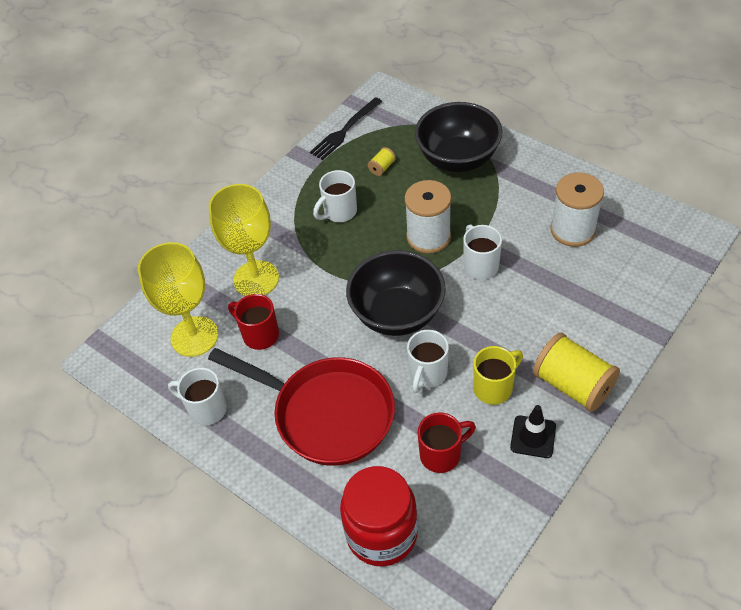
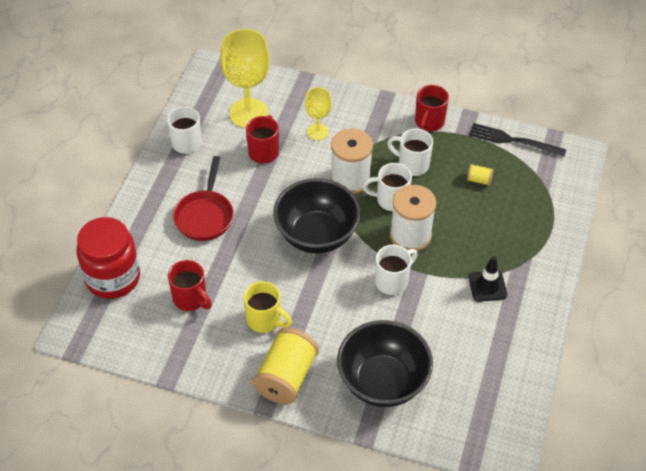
camera: 65 degrees right, 0 degrees up
red pan [208,348,395,466] -> red pan [173,156,234,241], size x0.62
yellow goblet [209,184,279,296] -> yellow goblet [305,87,332,140], size x0.55
white mug [407,330,449,393] -> white mug moved to [362,163,412,211]
black bowl [415,102,502,172] -> black bowl moved to [337,320,433,407]
black traffic cone [510,405,556,458] -> black traffic cone moved to [468,256,507,302]
white spool [551,172,604,247] -> white spool moved to [331,129,373,194]
none -> red mug [415,85,449,131]

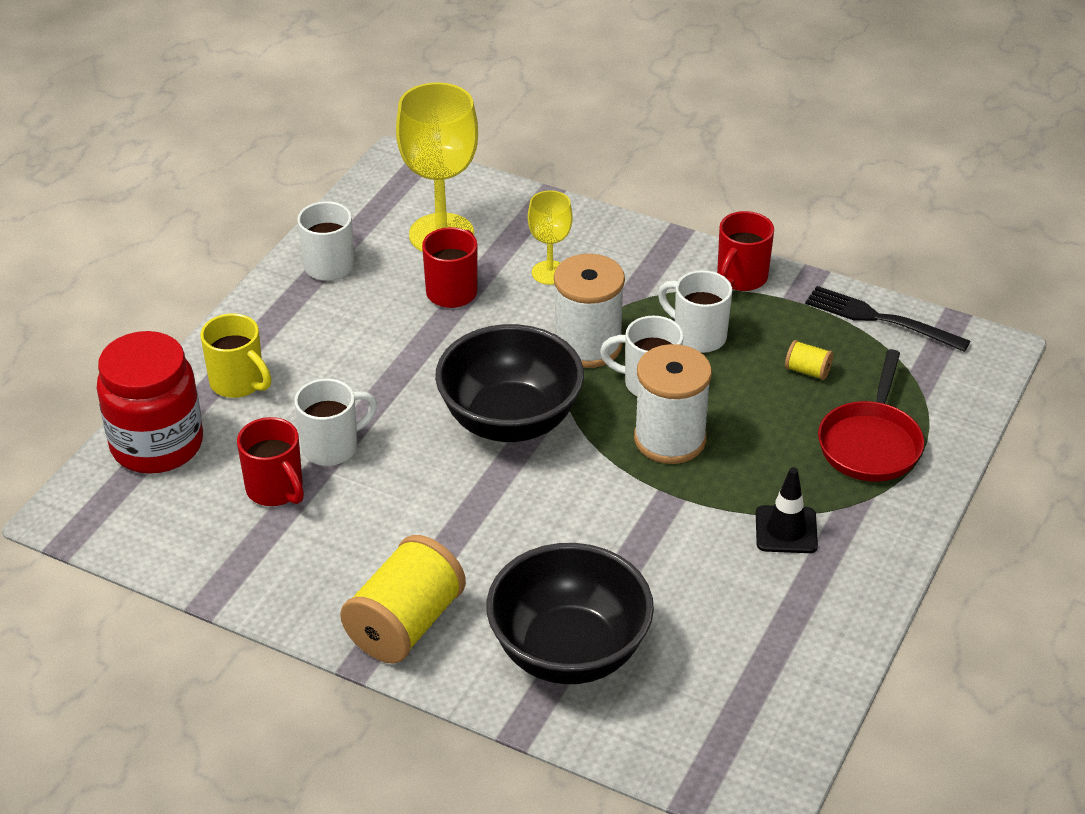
camera: 10 degrees right, 10 degrees down
red pan [173,156,234,241] -> red pan moved to [818,349,924,482]
yellow mug [244,282,292,333] -> yellow mug moved to [200,313,271,398]
white mug [375,245,418,295] -> white mug moved to [294,379,377,466]

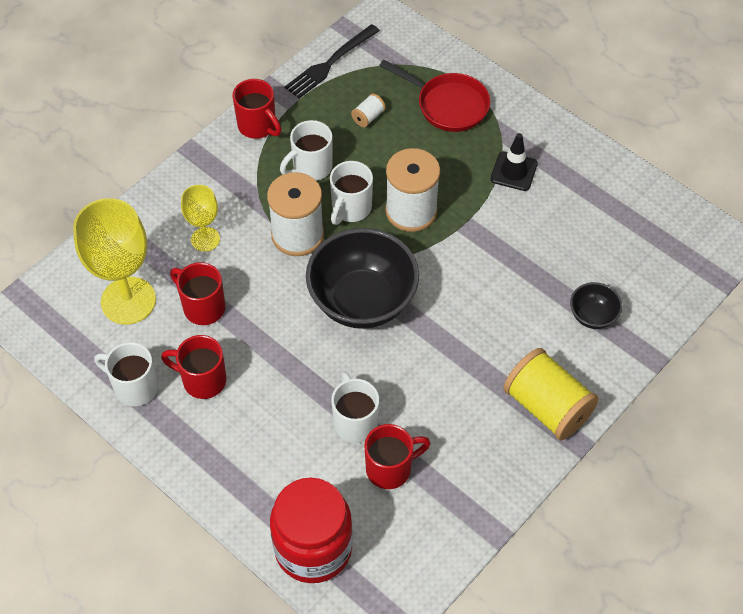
camera: 75 degrees left, 15 degrees up
yellow mug [200,313,271,398] -> none
black bowl [486,543,654,684] -> black bowl [570,282,623,329], size x0.46
yellow spool [785,340,833,380] -> white spool [351,94,386,127]
none -> red mug [161,335,226,399]

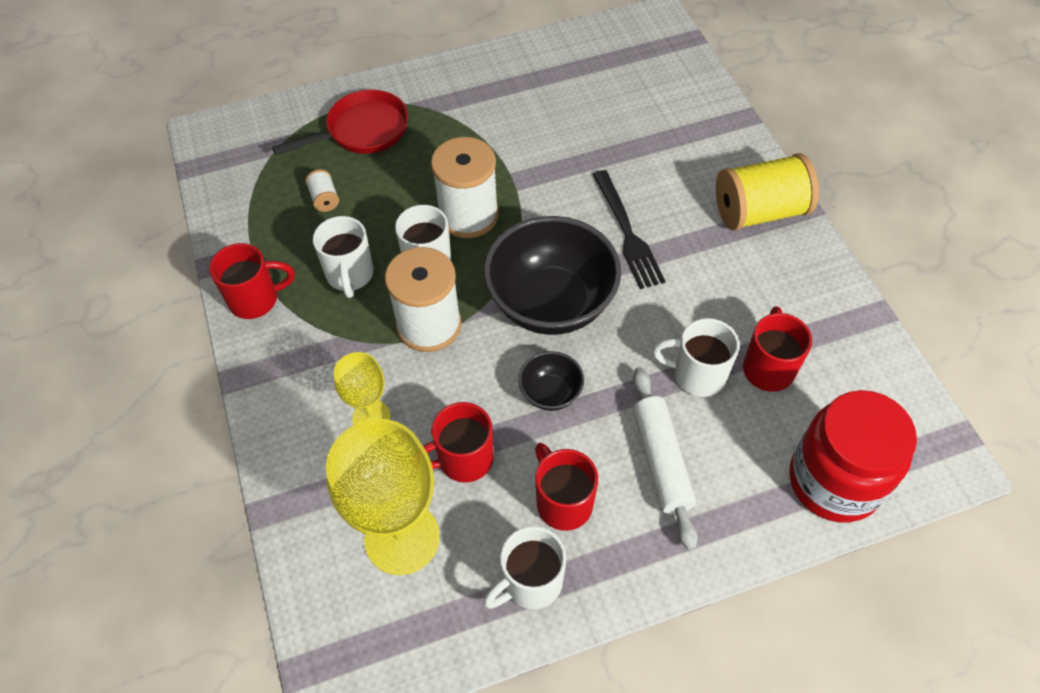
camera: 60 degrees left, 0 degrees up
red mug [161,335,226,399] -> red mug turned 105 degrees clockwise [535,443,598,531]
black fork [285,24,380,99] -> black fork moved to [592,170,666,289]
black traffic cone [491,133,538,191] -> none
black bowl [570,282,623,329] -> black bowl moved to [518,351,584,411]
none -> white rolling pin [633,367,698,551]

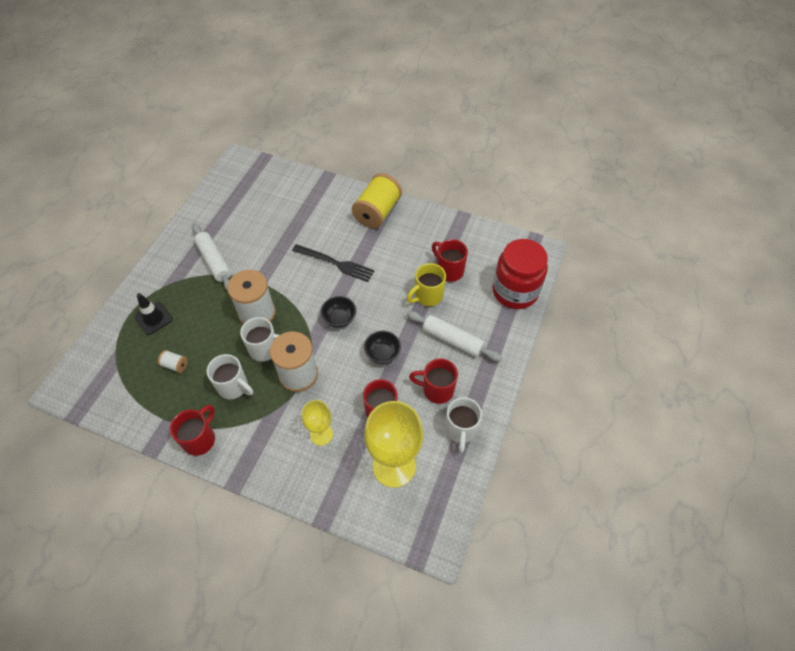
camera: 50 degrees left, 0 degrees up
red pan [272,90,408,155] -> black traffic cone [134,293,173,335]
black bowl [484,216,621,335] -> black bowl [321,296,356,328], size x0.46
white mug [652,318,739,397] -> yellow mug [407,263,446,306]
none -> white rolling pin [192,223,231,291]

